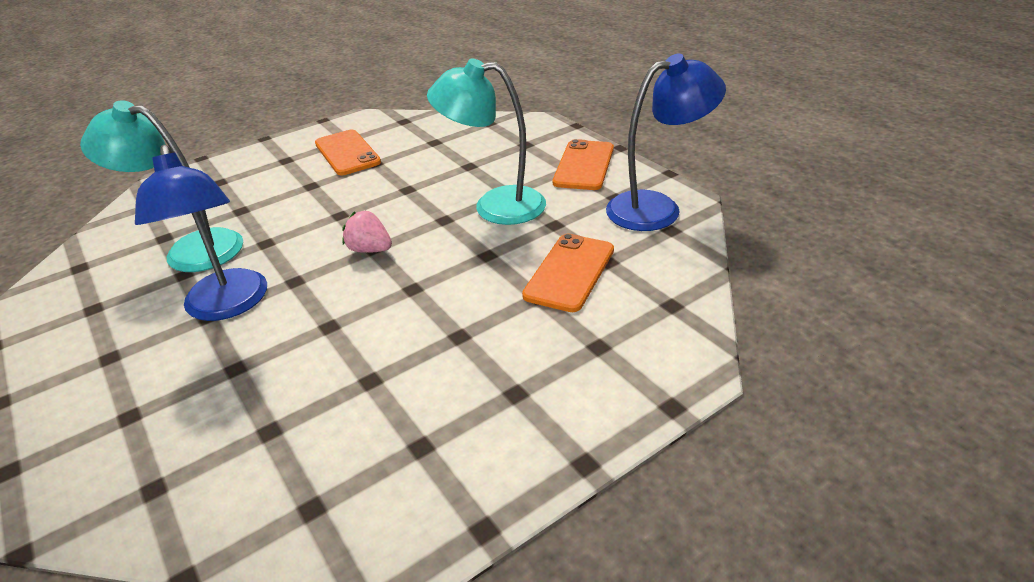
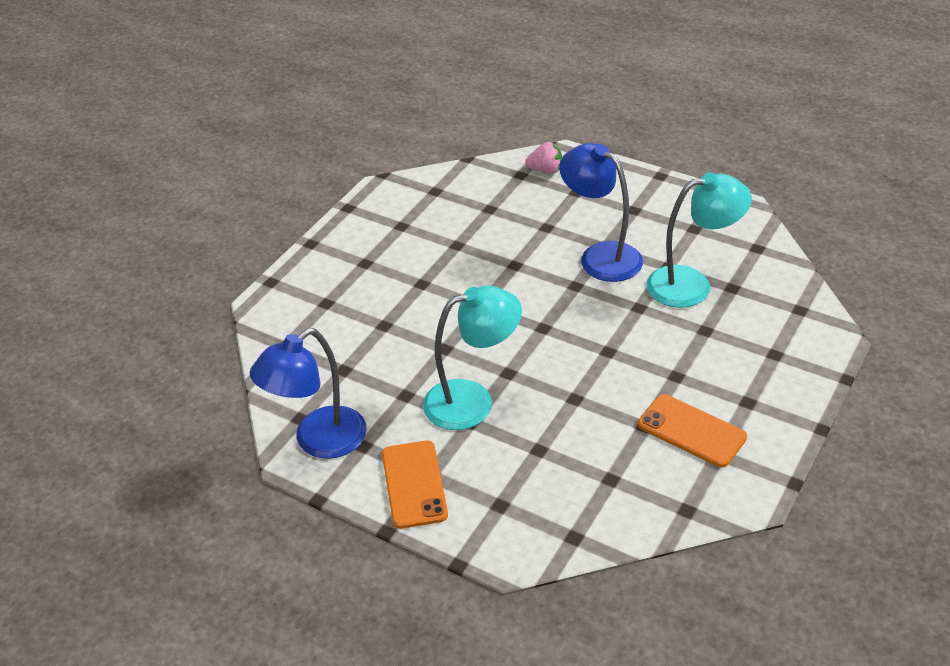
camera: 155 degrees right, 5 degrees up
pink strawberry [342,210,392,253] -> pink strawberry moved to [525,142,562,174]
orange phone [522,234,614,312] -> none

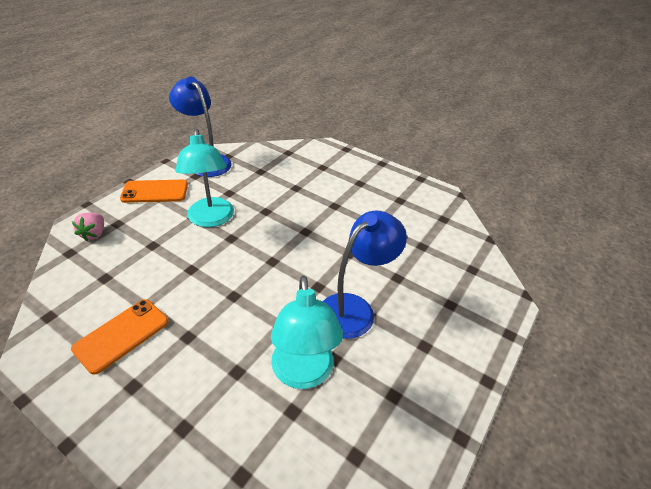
camera: 90 degrees right, 0 degrees up
pink strawberry [525,142,562,174] -> pink strawberry moved to [72,213,104,241]

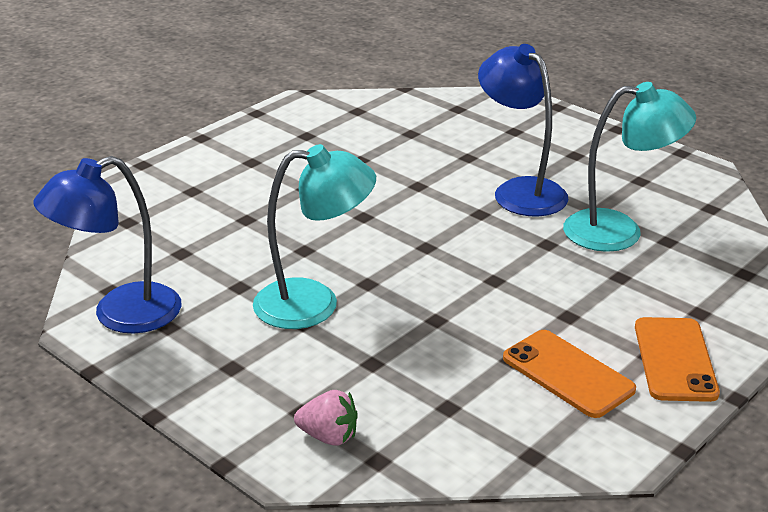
camera: 80 degrees left, 10 degrees down
orange phone [120,180,188,203] -> orange phone moved to [635,317,720,402]

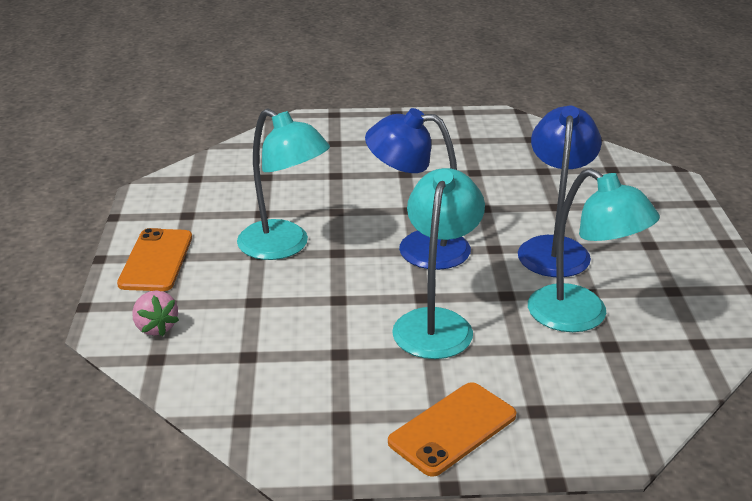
camera: 45 degrees right, 0 degrees up
blue lamp [33,156,182,334] -> blue lamp moved to [365,108,471,270]
orange phone [503,330,636,418] -> orange phone moved to [117,228,192,291]
none -> turquoise lamp [392,168,485,359]

